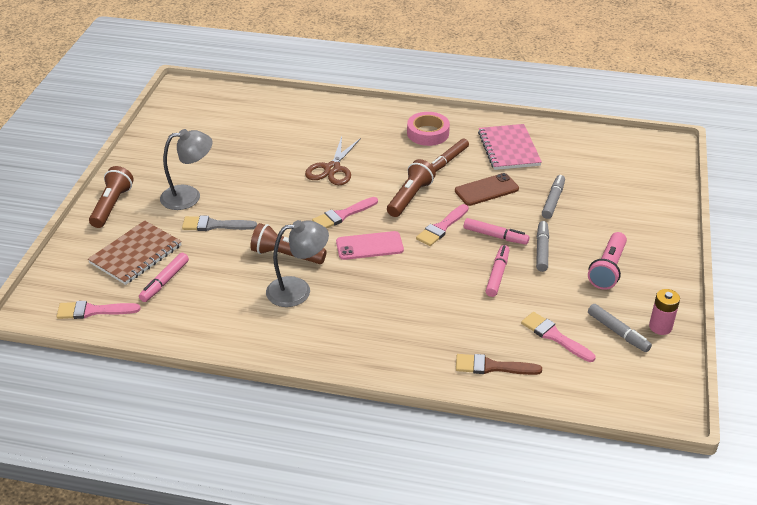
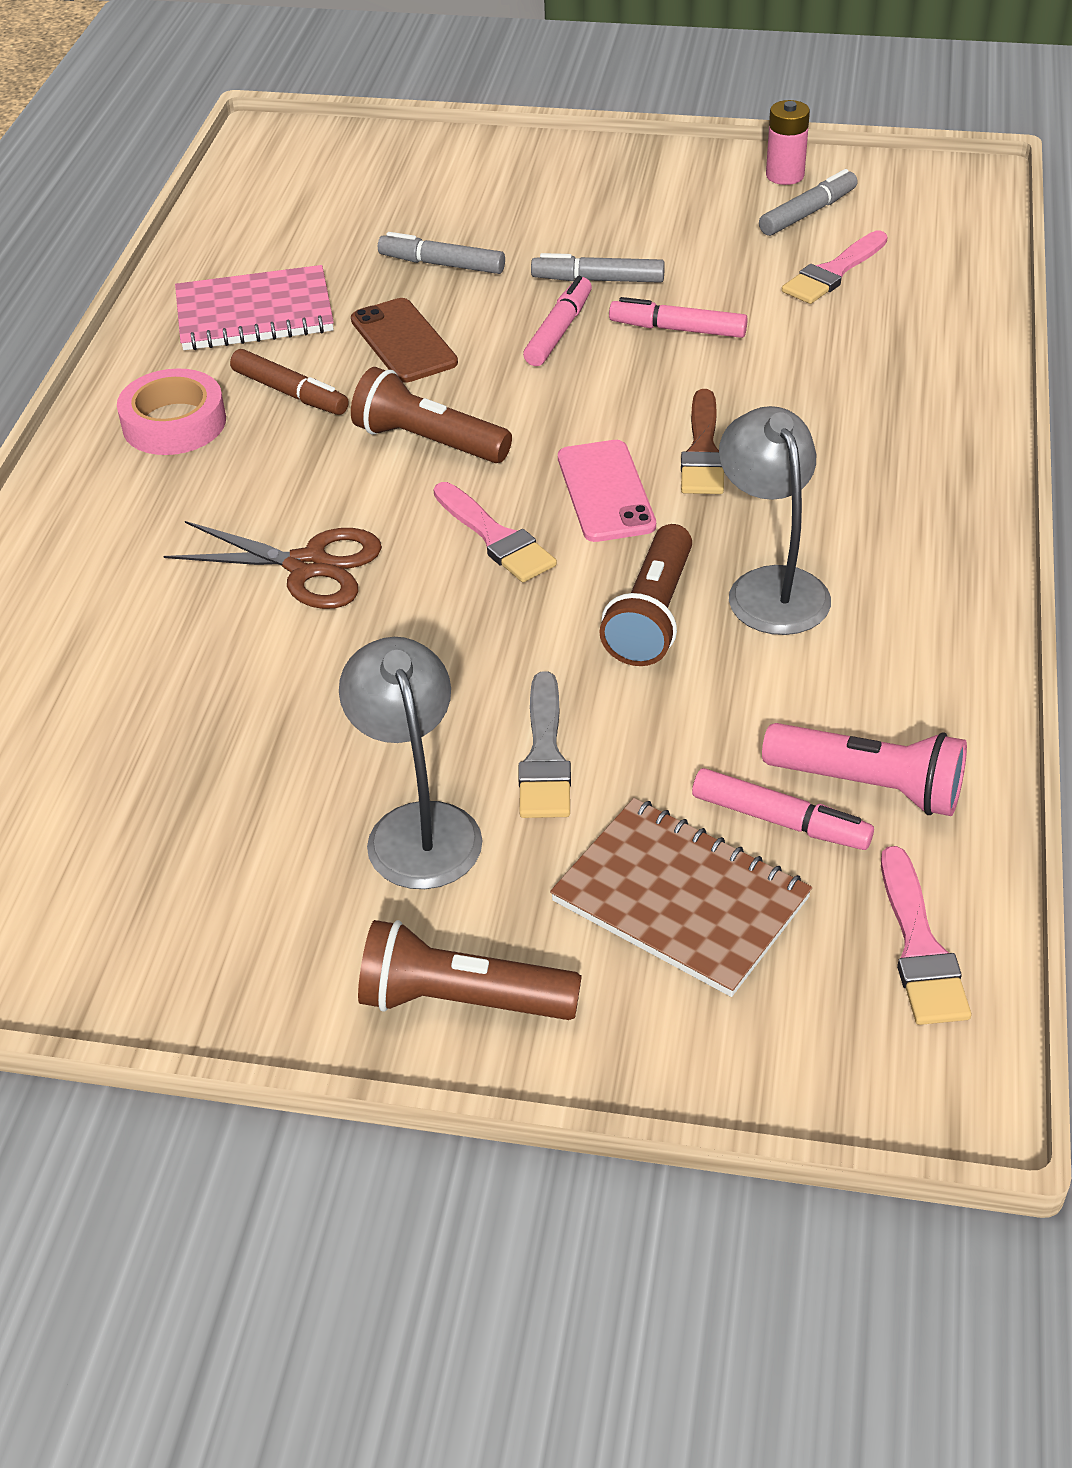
camera: 90 degrees left, 5 degrees up
pink brush [416,204,469,246] -> none
brown brush [456,354,542,375] -> brown brush moved to [681,389,724,494]
pink flashlight [588,232,627,290] -> pink flashlight moved to [762,723,967,816]

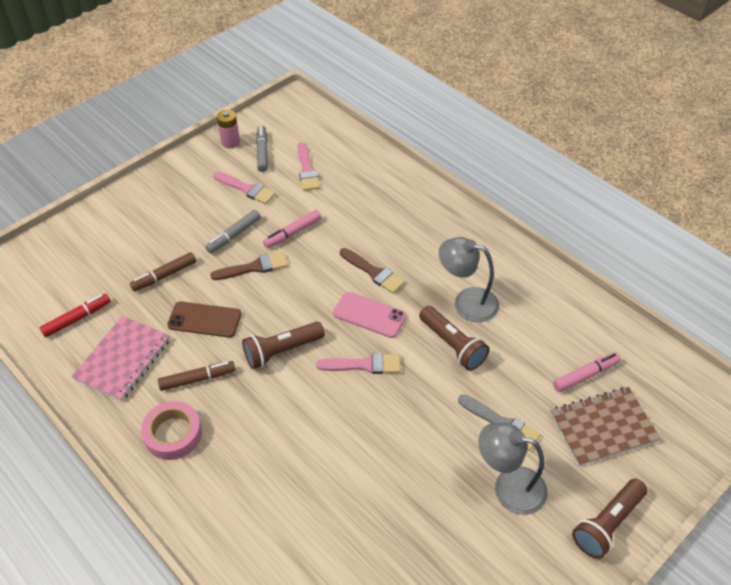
camera: 55 degrees left, 5 degrees up
brown scissors [164,521,382,609] -> none
grey marker [378,232,505,274] -> brown marker [130,252,196,291]
pink marker [523,276,592,366] -> brown brush [210,252,288,280]
pink flashlight [762,723,967,816] -> none
pink brush [881,846,971,1025] -> pink brush moved to [213,171,276,204]
none -> red marker [40,293,111,337]

